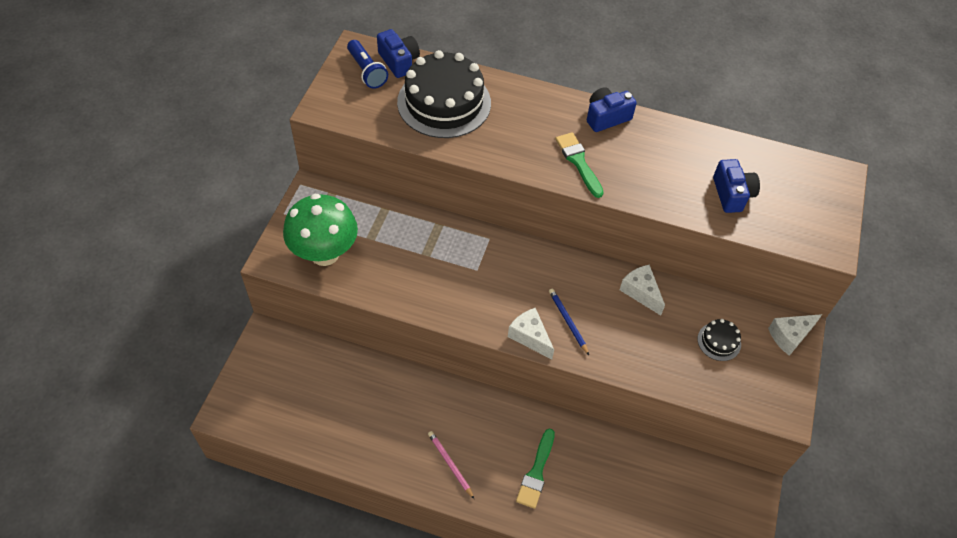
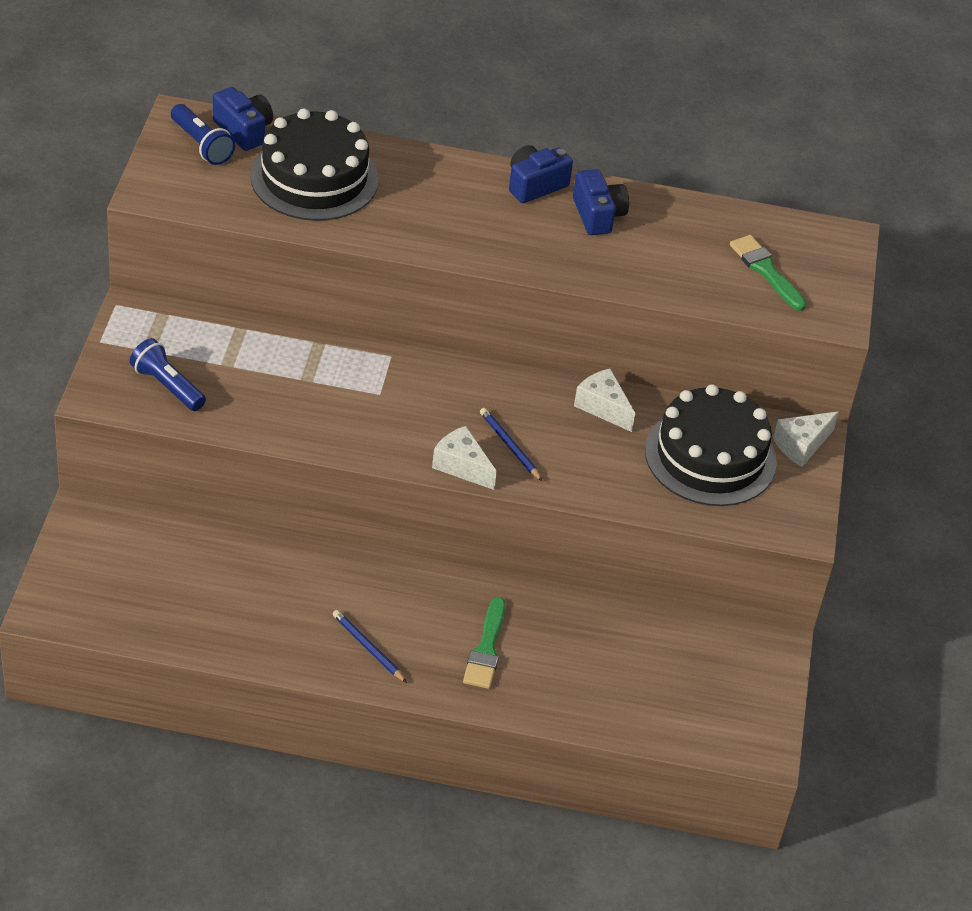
camera: 10 degrees left, 10 degrees down
green mushroom [283,194,358,266] -> blue flashlight [130,338,206,411]
pink pencil [428,431,474,499] -> blue pencil [333,610,407,683]
green brush [555,132,604,198] -> green brush moved to [730,235,806,311]
black cake [698,319,741,361] -> black cake [645,384,777,506], size x2.29
blue camera [713,159,760,213] -> blue camera moved to [573,169,629,235]

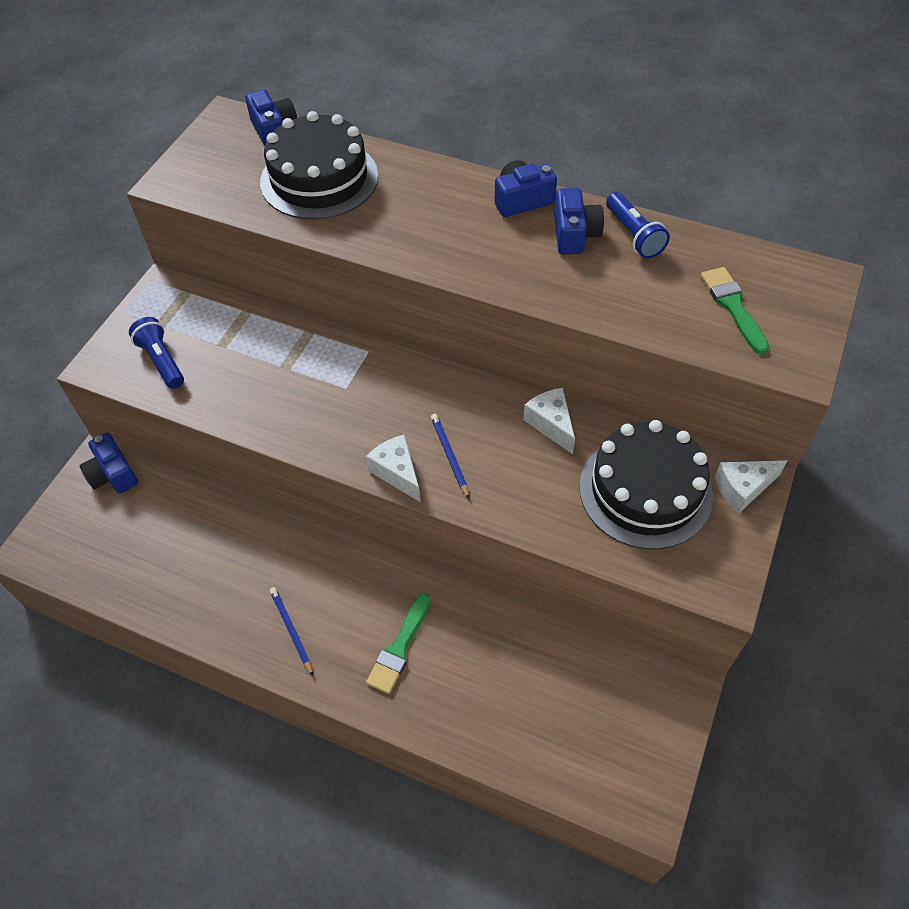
camera: 20 degrees right, 10 degrees up
blue flashlight [171,104,235,165] -> blue flashlight moved to [606,192,670,258]
none -> blue camera [79,433,138,494]

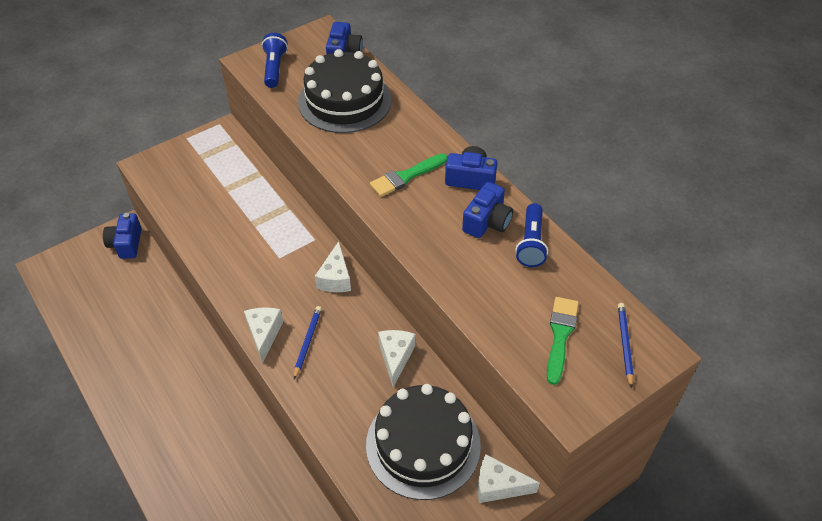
camera: 30 degrees right, 5 degrees down
blue flashlight [129,317,184,389] -> blue flashlight moved to [262,33,288,88]
blue pencil [270,587,313,676] -> blue pencil moved to [618,303,634,389]
green brush [366,593,430,694] -> green brush moved to [370,153,448,197]
none -> white cheese [315,241,351,292]

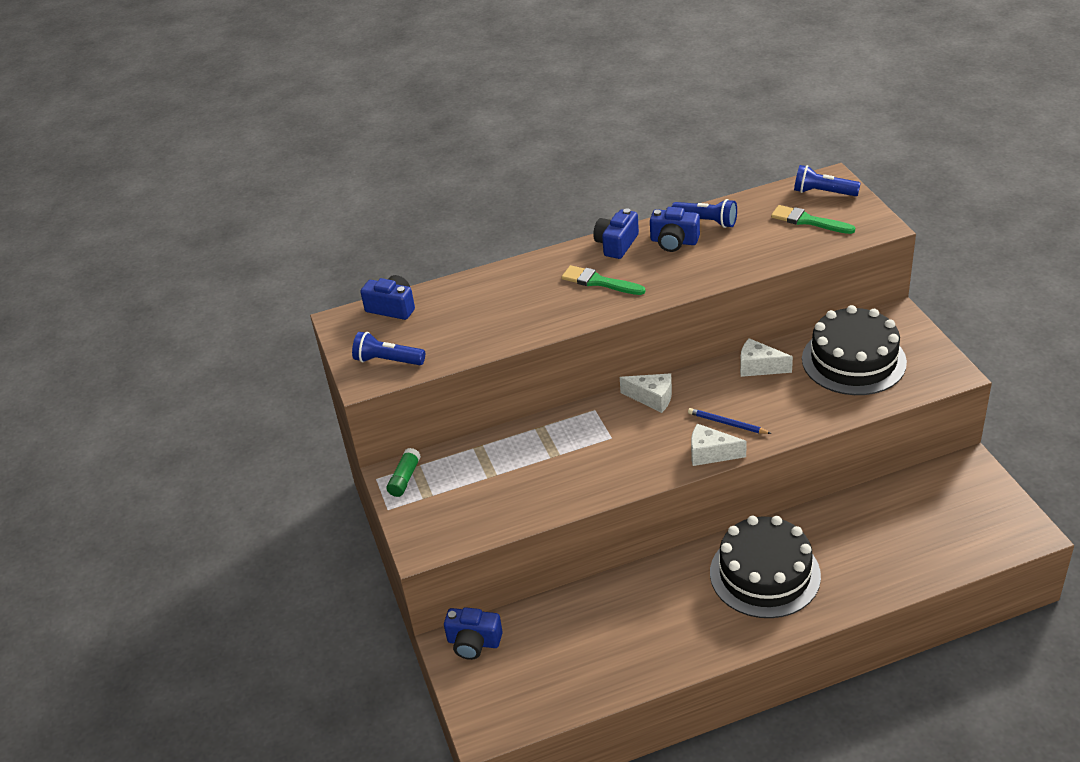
camera: 70 degrees left, 10 degrees down
black cake [298,49,392,133] -> black cake moved to [710,516,821,618]
green brush [370,153,448,197] -> green brush turned 135 degrees clockwise [562,265,645,295]
blue camera [462,182,513,238] -> blue camera turned 150 degrees clockwise [650,207,700,252]
white cheese [478,454,540,503] -> none
blue pencil [618,303,634,389] -> blue flashlight [794,165,861,196]
none -> green glue stick [386,448,421,497]

